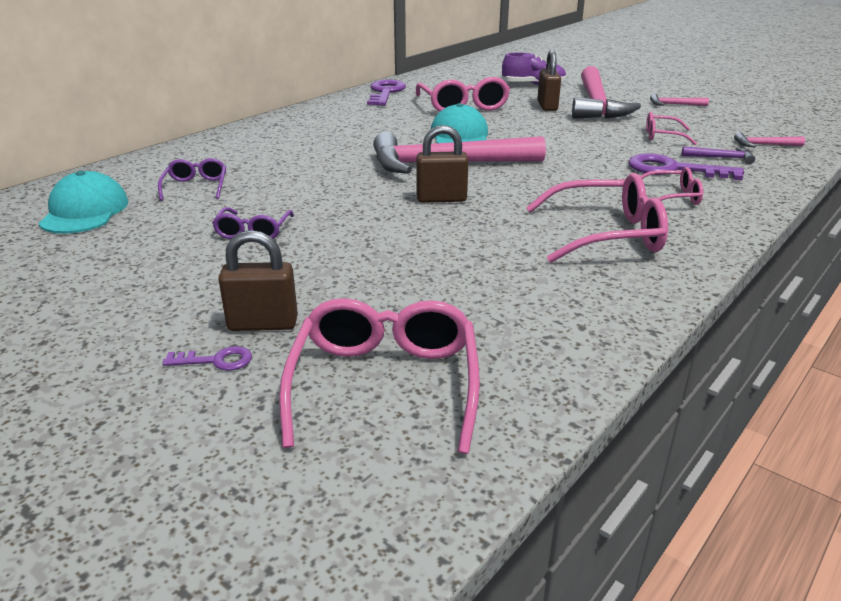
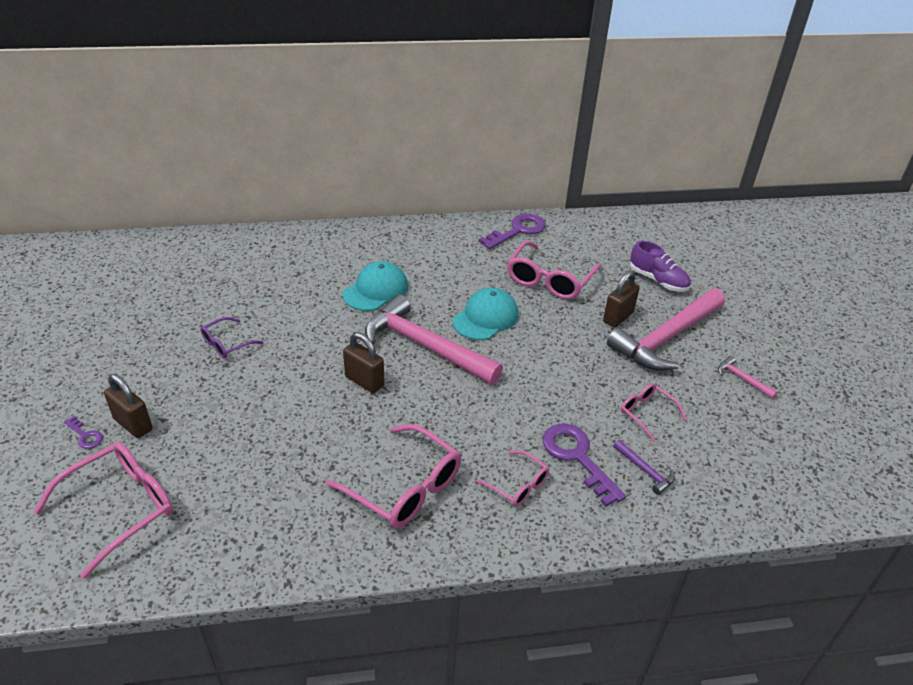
camera: 40 degrees right, 10 degrees up
turquoise cap [38,171,129,234] -> turquoise cap moved to [343,261,408,311]
purple glasses [158,158,226,201] -> none
pink hammer [734,132,805,147] -> none

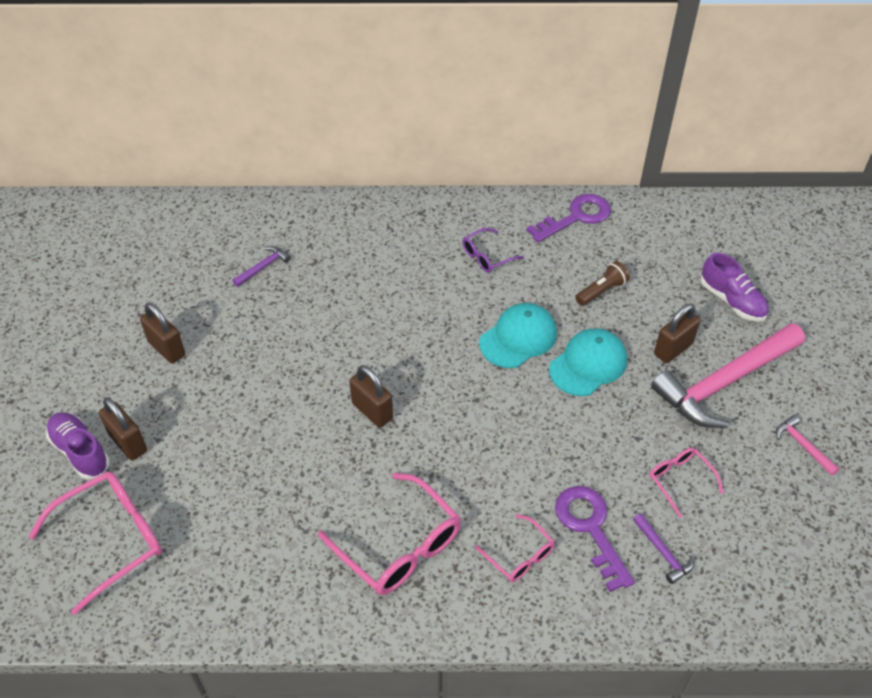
camera: 10 degrees right, 10 degrees up
purple key [64,416,103,449] -> purple shoe [46,412,110,480]
purple glasses [200,317,263,358] -> purple glasses moved to [462,228,524,273]
turquoise cap [343,261,408,311] -> turquoise cap moved to [549,328,627,396]
pink hammer [365,294,503,385] -> none
pink glasses [507,241,601,299] -> brown flashlight [575,261,630,306]
none -> brown padlock [140,303,185,363]
none -> purple hammer [232,246,291,287]

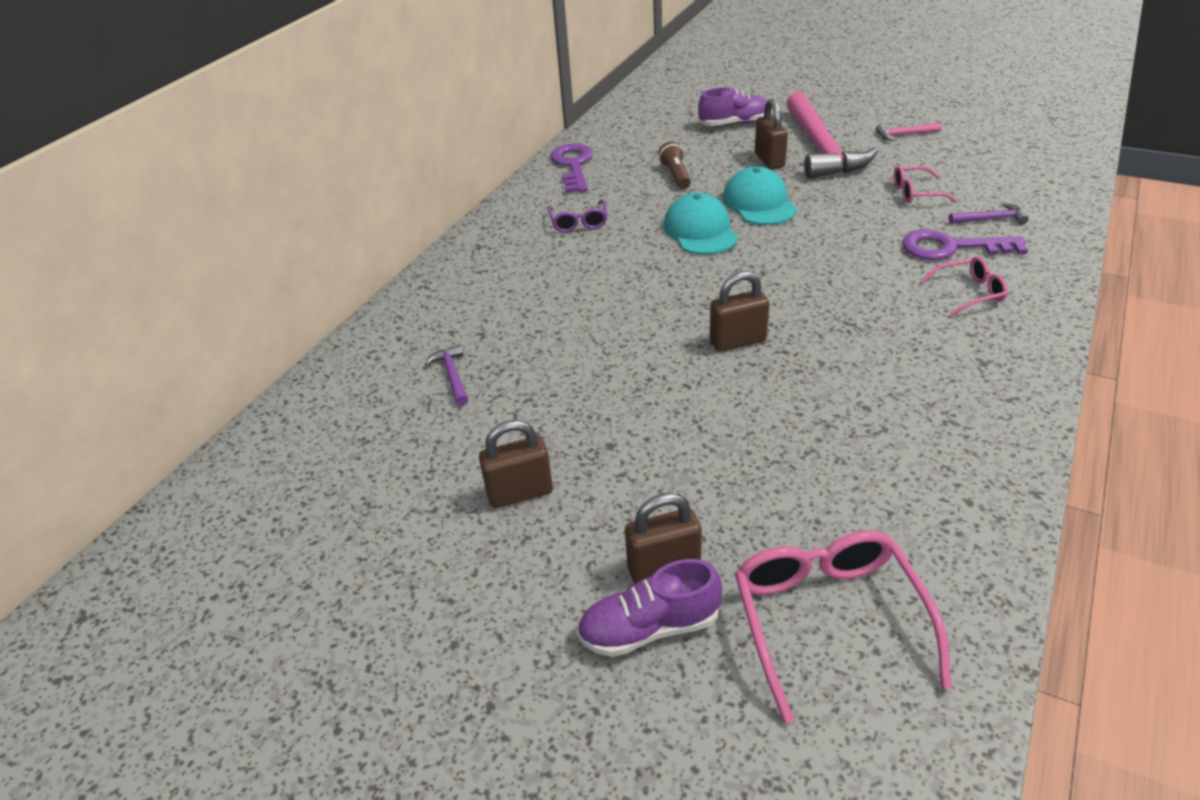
camera: 60 degrees left, 10 degrees down
pink glasses [318,473,461,595] -> none

